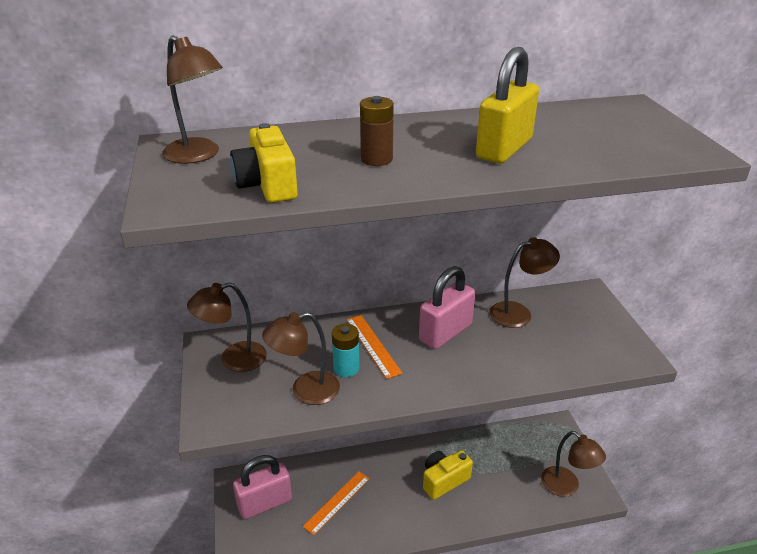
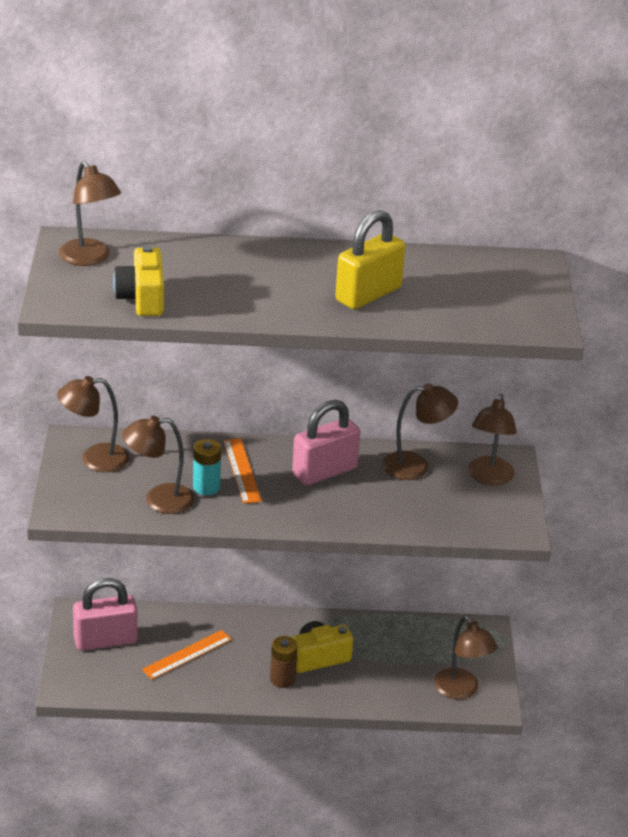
camera: 10 degrees right, 0 degrees up
brown battery [360,96,394,166] -> brown battery moved to [270,636,298,688]
none -> brown lamp [468,394,517,485]

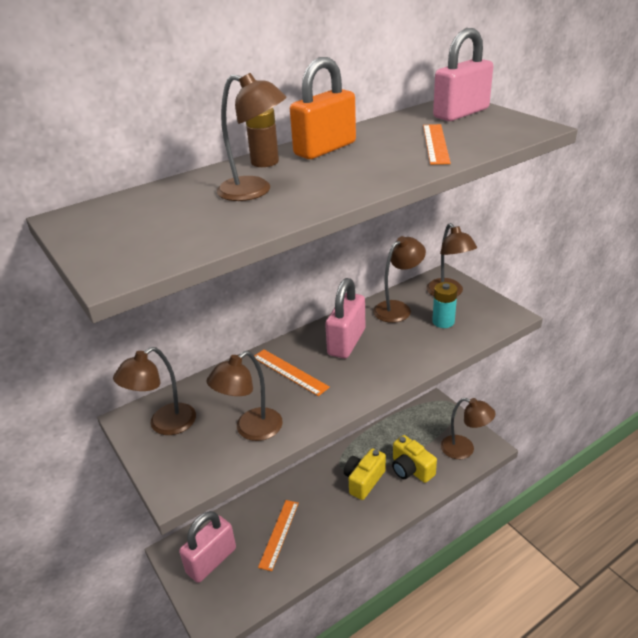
camera: 30 degrees left, 0 degrees up
brown lamp [59,161,121,266] -> brown lamp moved to [217,73,287,201]
yellow camera [113,245,164,316] -> yellow camera moved to [392,435,437,483]
turquoise battery [193,439,221,495] -> turquoise battery moved to [432,282,458,328]
brown battery [270,636,298,688] -> brown battery moved to [246,108,279,167]
yellow padlock [335,210,405,309] -> none
none -> orange padlock [290,57,356,159]
none -> orange ruler [423,124,451,165]
none -> pink padlock [433,28,493,121]

